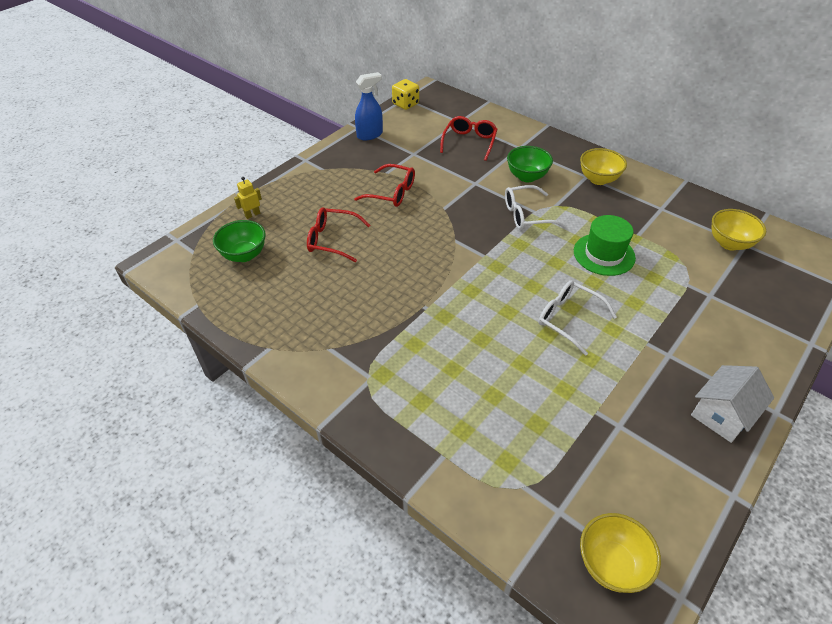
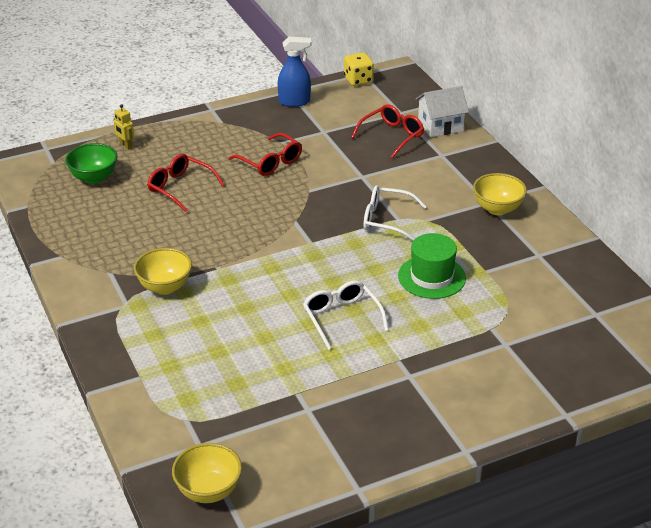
camera: 25 degrees right, 10 degrees down
yellow robot [234,177,262,219] -> yellow robot turned 120 degrees counterclockwise [113,104,134,150]
green bowl [507,146,553,182] -> none
white house [691,365,774,443] -> white house moved to [416,86,469,137]
yellow bowl [712,209,766,250] -> yellow bowl moved to [134,248,192,295]

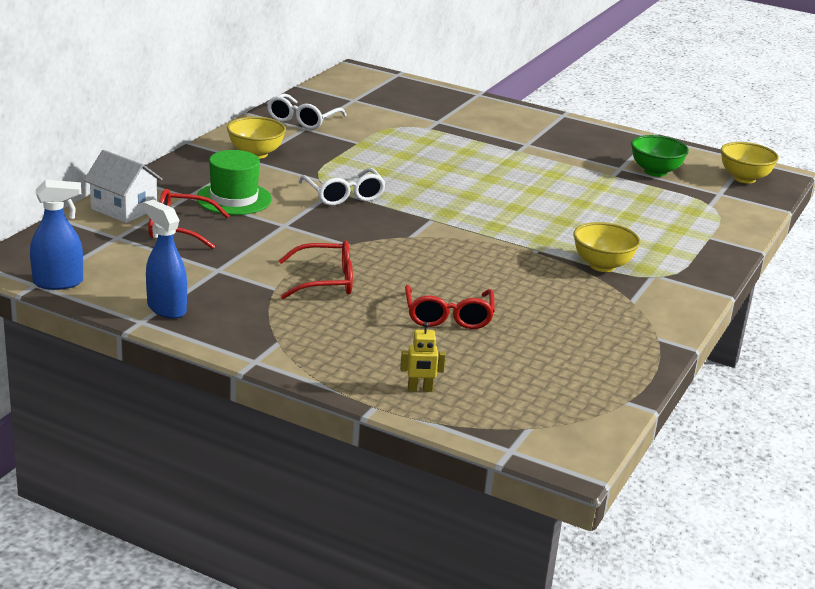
camera: 130 degrees left, 10 degrees down
green bowl [65,143,117,184] -> green bowl moved to [631,135,689,177]
yellow robot [113,104,134,150] -> yellow robot turned 75 degrees clockwise [400,322,446,392]
red glasses [228,133,302,176] -> red glasses turned 75 degrees clockwise [279,240,353,299]
white glasses [303,280,389,350] -> white glasses moved to [267,93,347,130]
yellow dice [344,53,374,86] -> blue spray bottle [30,180,83,290]
green hat [398,233,466,299] -> green hat moved to [197,150,272,215]

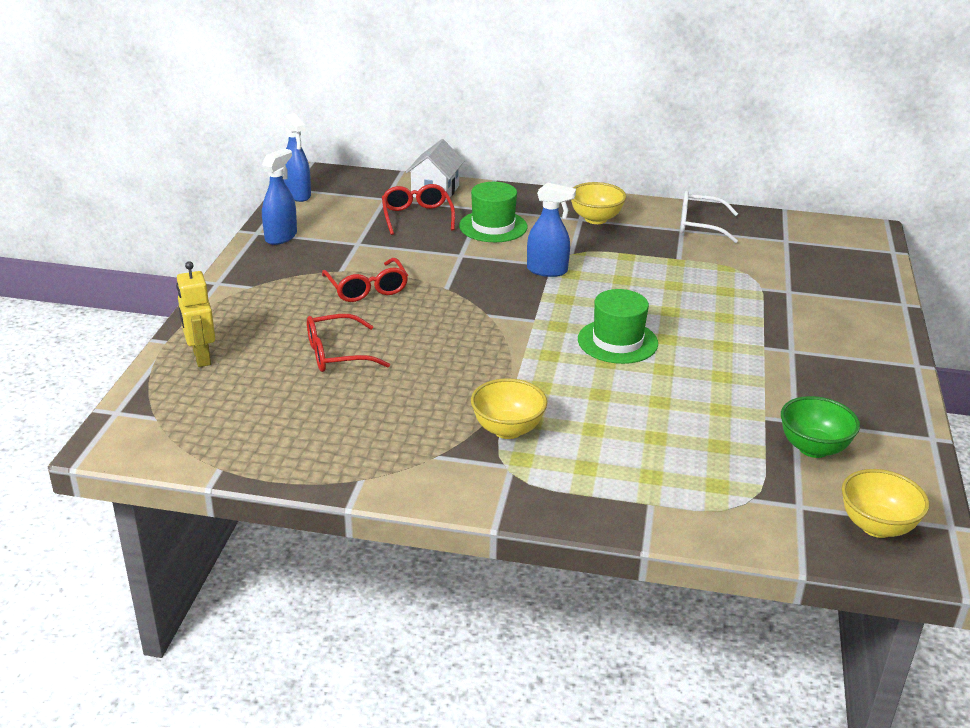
camera: 75 degrees right, 5 degrees up
white glasses [299,168,386,206] -> blue spray bottle [527,182,576,277]
yellow robot [400,322,446,392] -> yellow robot [176,261,215,367], size x1.60
none -> green hat [578,289,658,364]

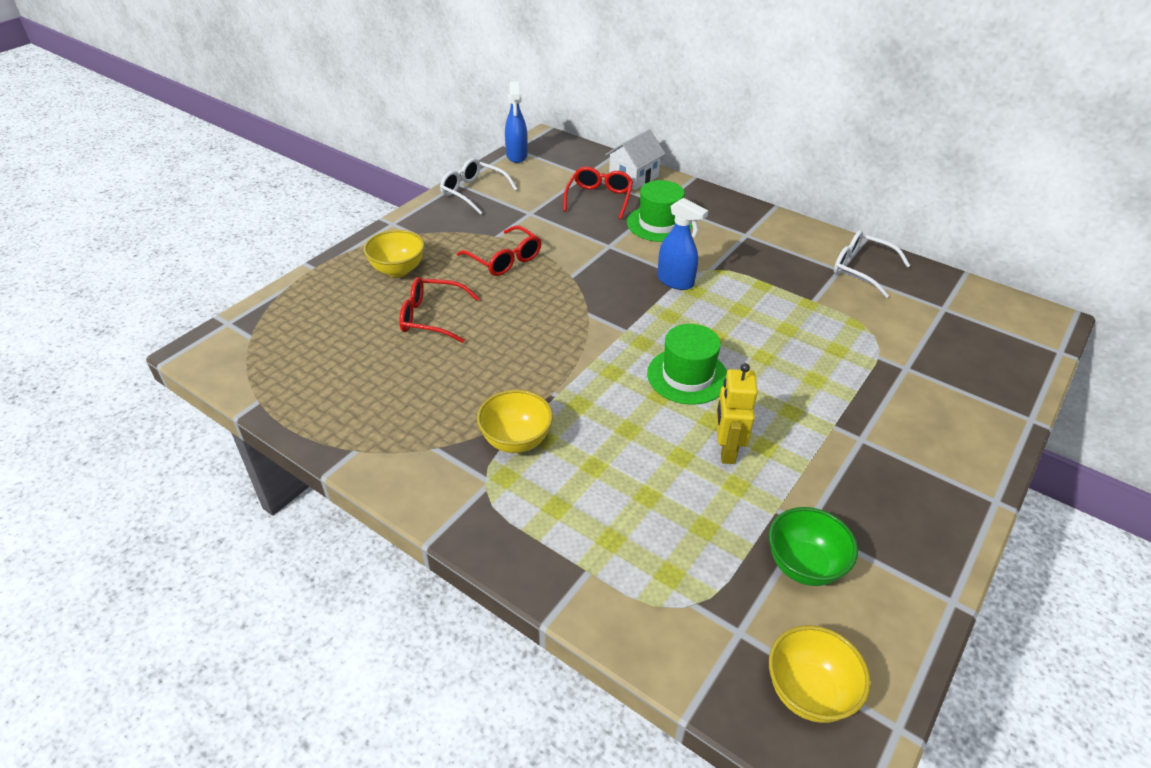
camera: 25 degrees right, 10 degrees up
yellow robot [176,261,215,367] -> yellow robot moved to [716,363,758,464]
blue spray bottle [262,148,297,245] -> white glasses [440,158,517,214]
red glasses [322,258,408,302] -> red glasses turned 45 degrees counterclockwise [457,225,542,276]
yellow bowl [571,182,627,224] -> yellow bowl moved to [364,230,425,277]

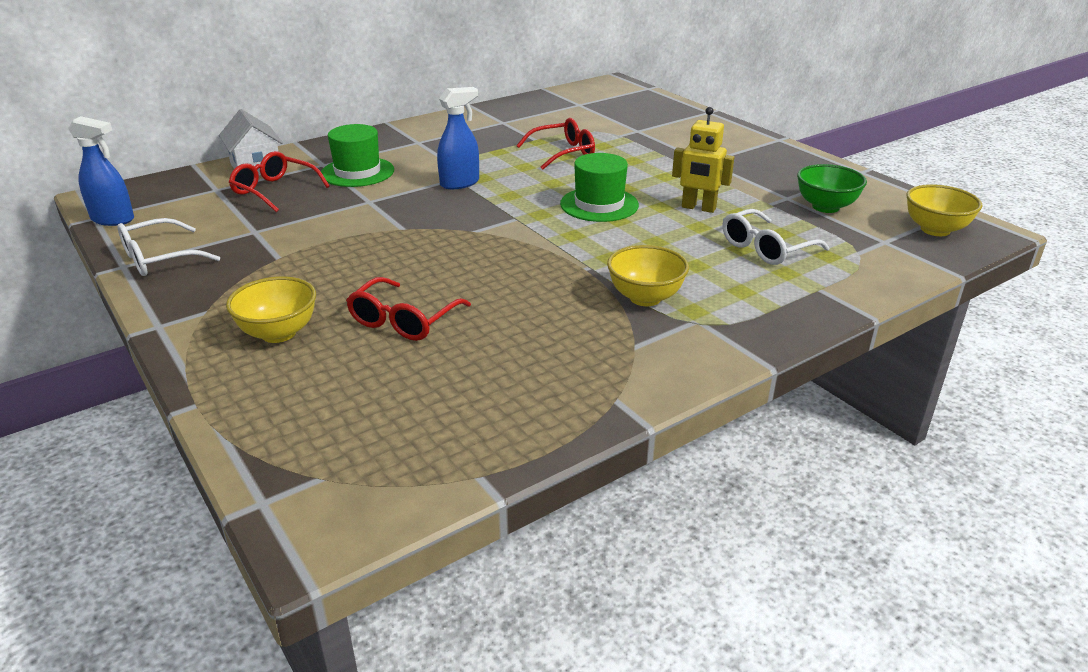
camera: 70 degrees left, 10 degrees down
red glasses [457,225,542,276] -> red glasses moved to [516,118,595,170]
white glasses [834,230,911,298] -> white glasses moved to [722,209,829,265]

